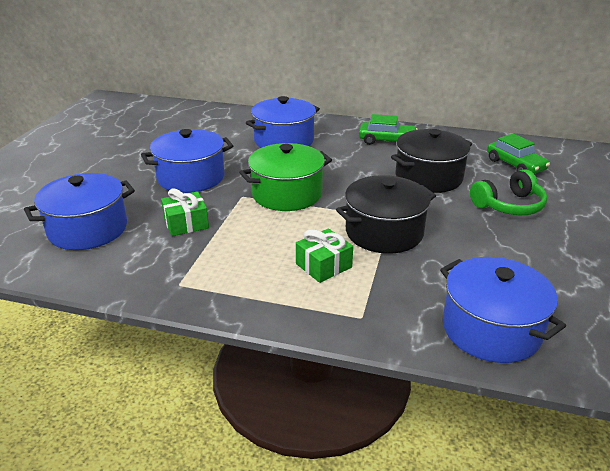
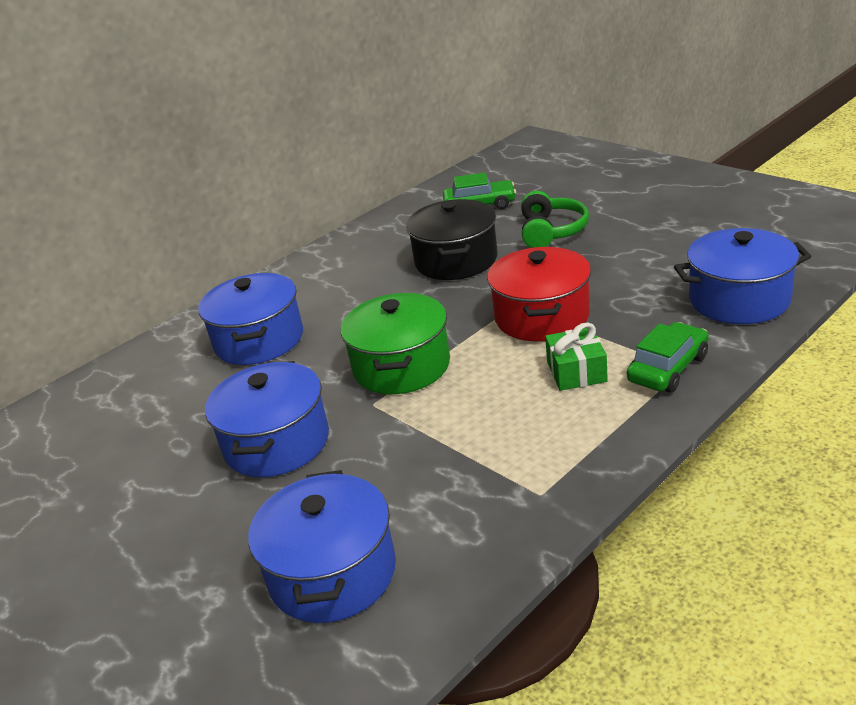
camera: 55 degrees left, 0 degrees up
green gift [161,188,209,236] -> none
black pot [336,175,436,254] -> red pot [487,247,591,341]
green car [359,114,418,145] -> green car moved to [627,322,709,393]

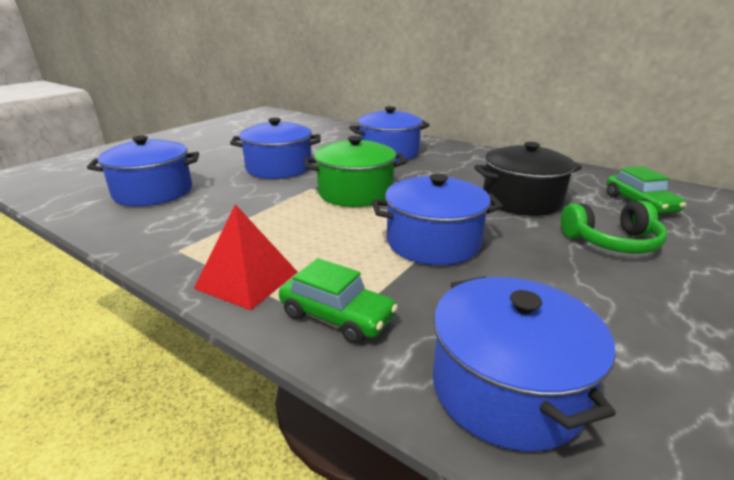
camera: 75 degrees right, 5 degrees down
red pot [487,247,591,341] -> blue pot [372,174,503,265]
green gift [545,322,608,391] -> none
none -> red pyramid [194,204,298,310]

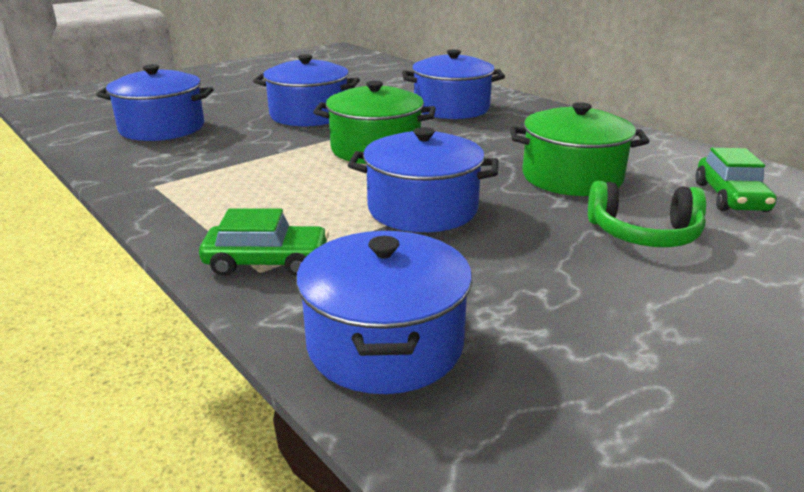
camera: 15 degrees right, 0 degrees up
red pyramid [194,204,298,310] -> none
green car [279,258,398,344] -> green car turned 45 degrees counterclockwise [199,208,329,276]
black pot [474,142,582,216] -> green pot [510,102,650,196]

